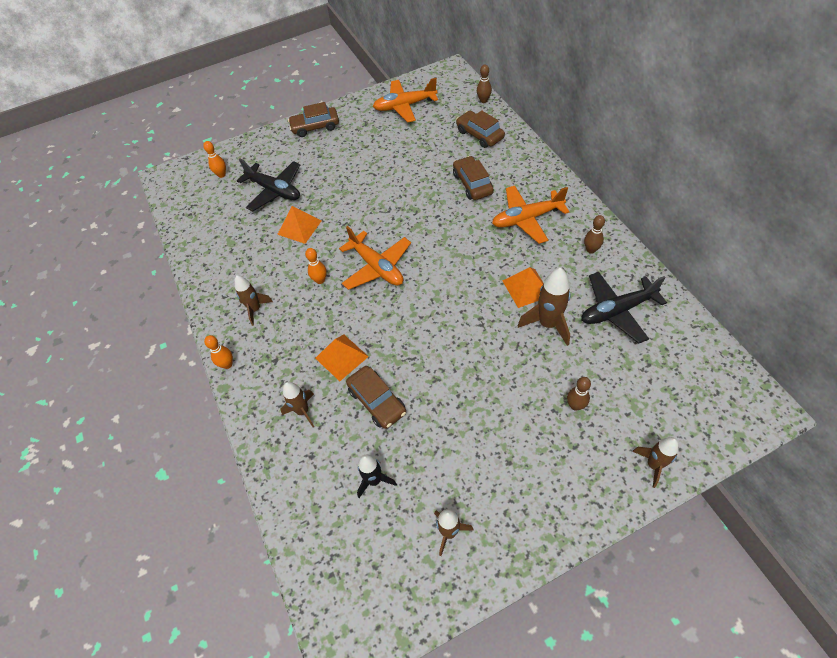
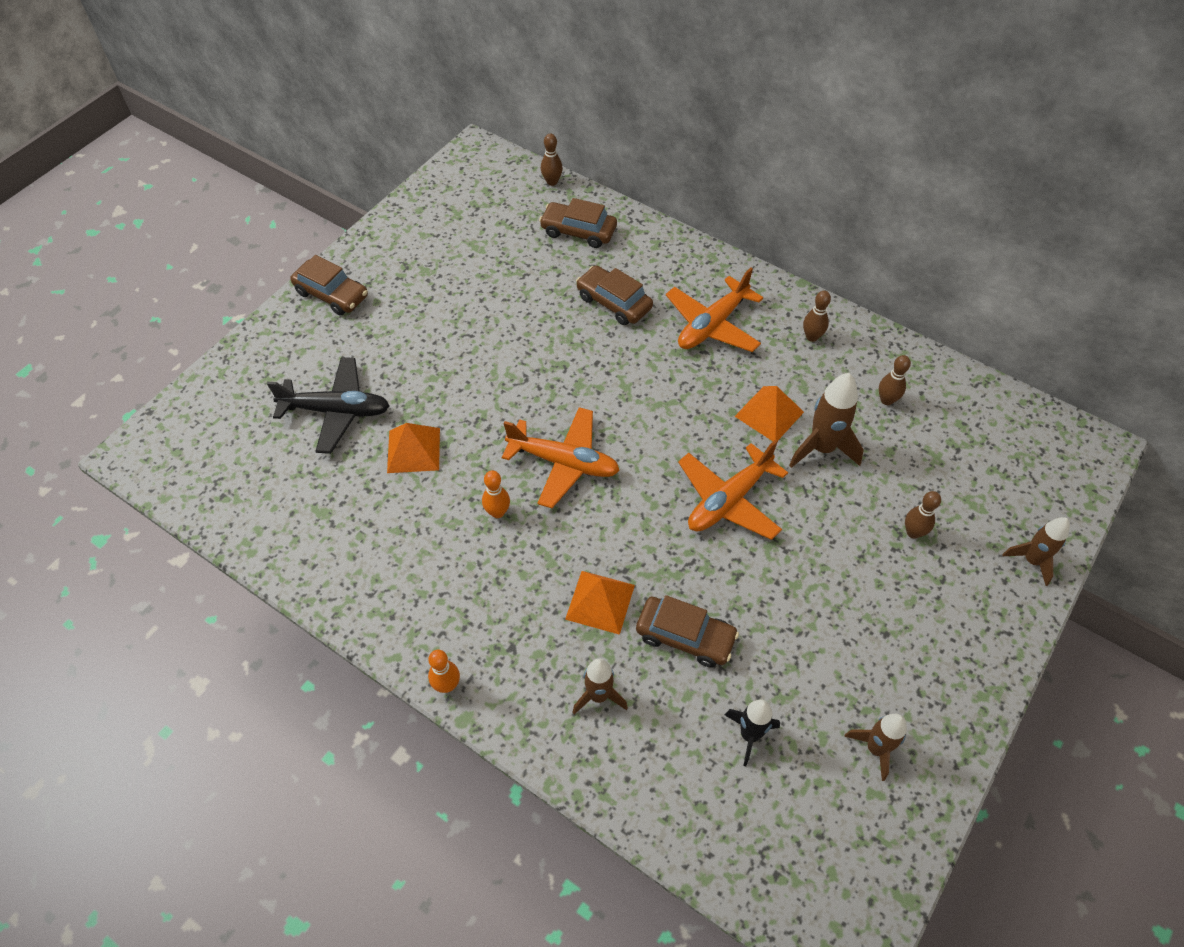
camera: 35 degrees left, 0 degrees up
orange bowling pin [203,141,226,178] -> none
brown rocket [234,275,273,326] -> none
brown car [288,102,339,137] -> brown car turned 105 degrees counterclockwise [290,255,368,316]
orange plane [373,78,438,123] -> orange plane moved to [678,439,788,540]
black plane [581,272,667,344] -> brown bowling pin [879,355,911,405]

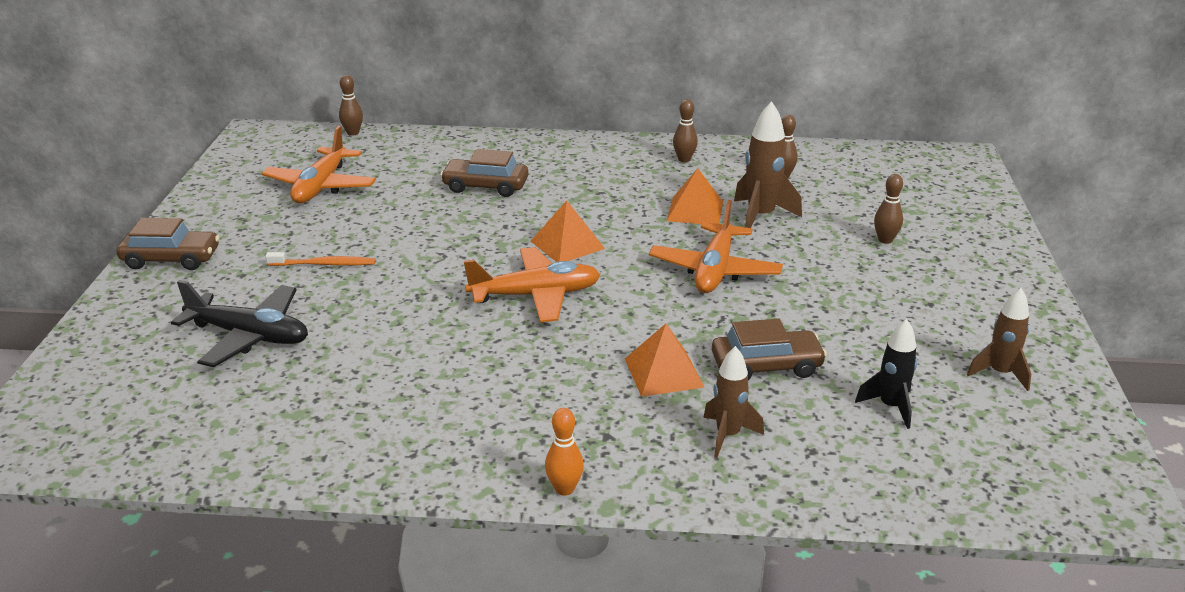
camera: 30 degrees left, 25 degrees down
black plane [267,357,389,454] -> black plane turned 45 degrees clockwise [171,280,308,367]
orange pyramid [387,423,440,473] -> orange pyramid moved to [531,201,605,262]
orange bowling pin [482,470,510,518] -> none
brown car [539,198,617,248] -> none
orange plane [666,268,763,352] -> orange plane moved to [261,126,376,203]
brown rocket [1002,517,1070,586] -> none
none -> orange toothbrush [265,252,376,266]

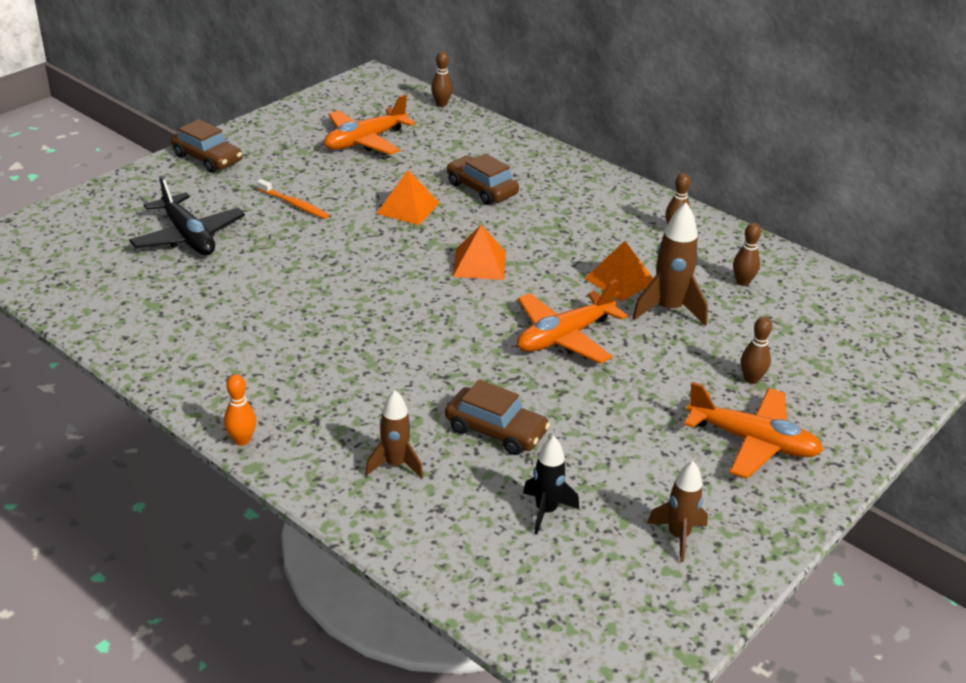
camera: 35 degrees right, 5 degrees up
orange plane [464,247,600,322] -> orange plane moved to [684,382,823,479]
orange pyramid [625,324,704,397] -> orange pyramid moved to [376,170,439,225]

